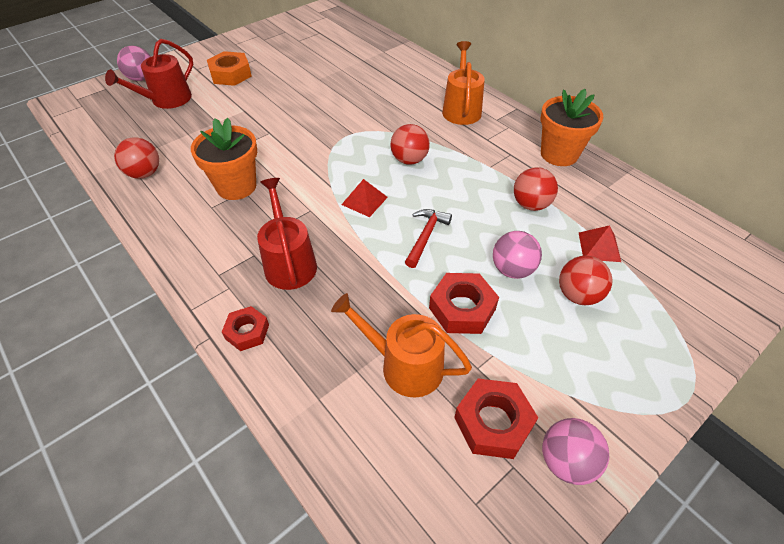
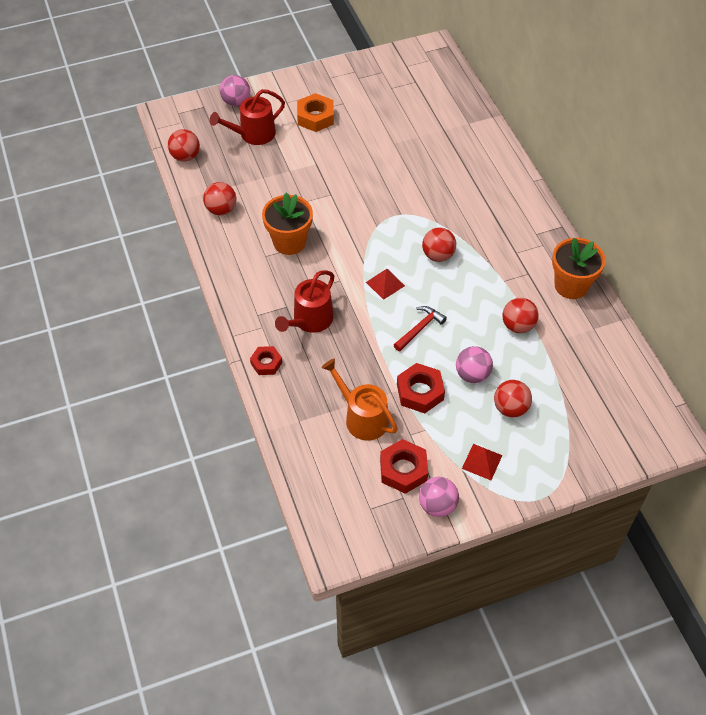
camera: 20 degrees right, 5 degrees up
red watering can [257,178,317,290] -> red watering can turned 150 degrees counterclockwise [275,270,334,333]
orange watering can [442,41,485,125] -> none
red pyramid [579,225,621,262] -> red pyramid moved to [462,444,502,480]
none -> red ball [168,129,200,162]

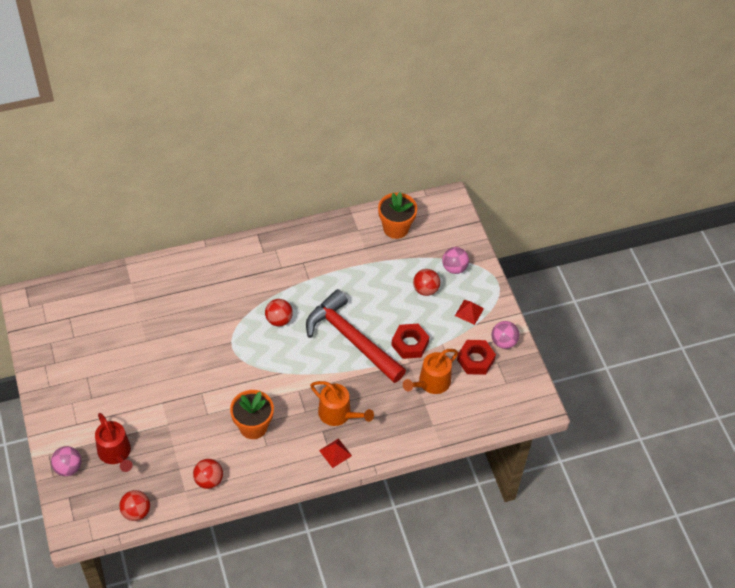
camera: 90 degrees left, 0 degrees up
red nut [250,346,282,375] -> none
red watering can [275,270,334,333] -> orange watering can [310,381,374,426]
orange nut [297,93,334,132] -> none
red pyramid [366,269,405,300] -> red pyramid moved to [319,438,352,468]
red hammer [394,306,447,351] -> red hammer [306,289,406,383], size x2.41
pink ball [456,346,493,383] -> pink ball moved to [442,247,469,274]
red ball [502,298,539,333] -> none
orange flower pot [552,238,606,299] -> orange flower pot moved to [378,192,417,239]

